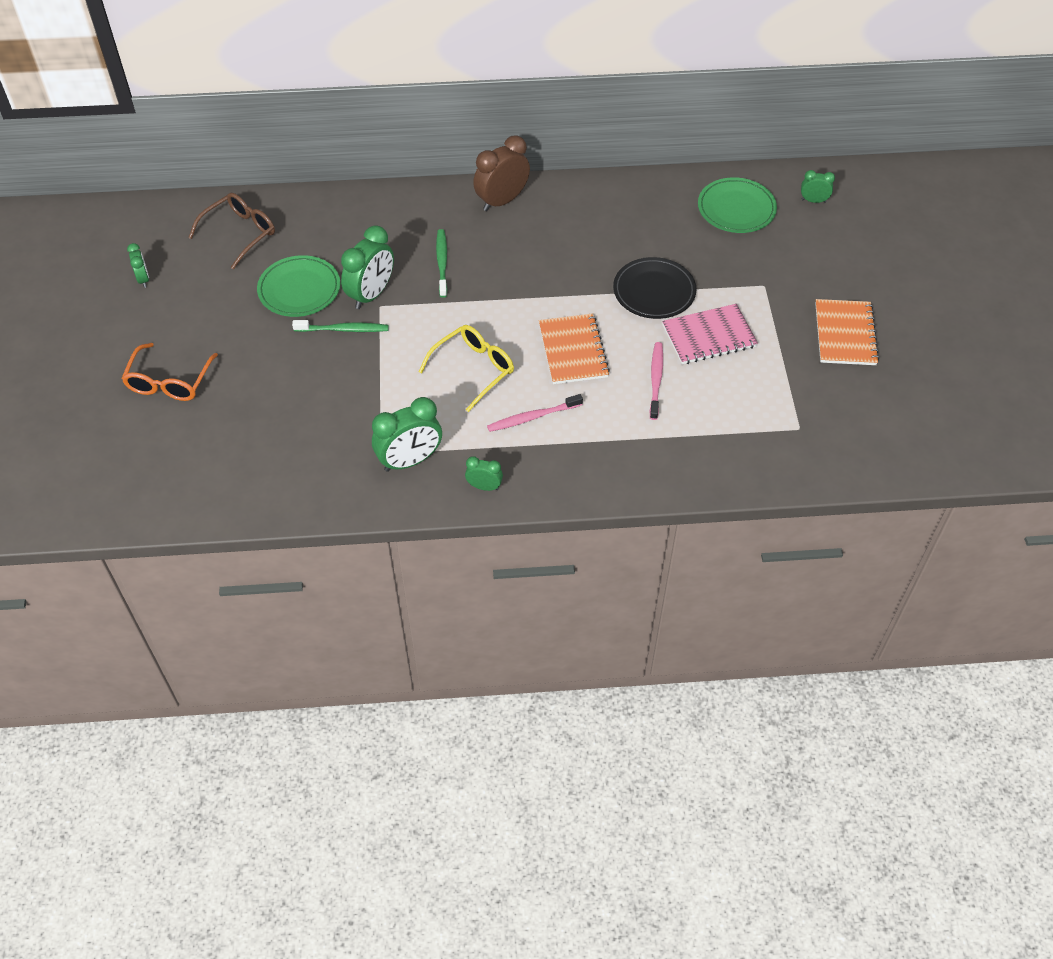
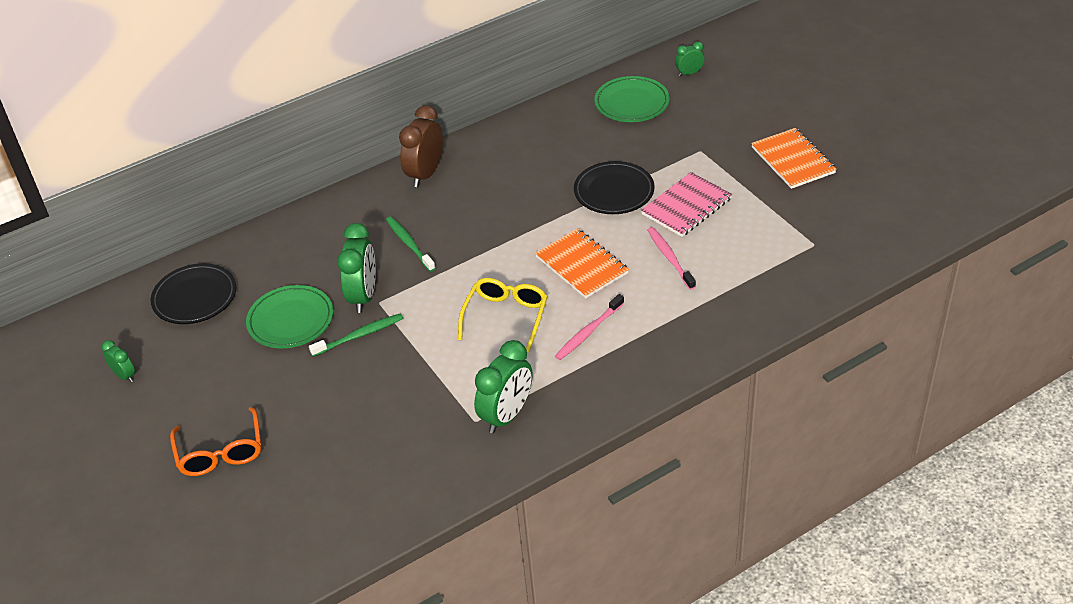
camera: 25 degrees left, 10 degrees down
brown glasses [188,193,275,269] -> black plate [150,263,236,324]
green clock [465,456,503,491] -> none

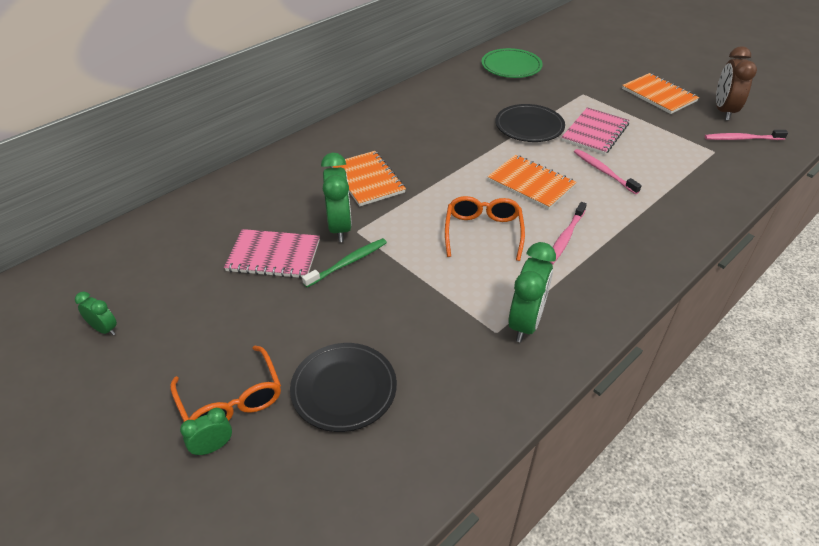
camera: 15 degrees left, 0 degrees up
black plate [150,263,236,324] -> black plate moved to [290,343,397,432]
green plate [246,285,333,348] -> pink notebook [224,229,320,279]
green toothbrush [386,217,436,272] -> orange notebook [331,151,406,206]
brown clock [399,105,443,187] -> brown clock moved to [716,46,757,120]
yellow glasses [458,278,548,352] -> orange glasses [445,196,525,261]
green clock [675,41,705,76] -> green clock moved to [180,408,232,456]
none -> pink toothbrush [705,130,788,140]

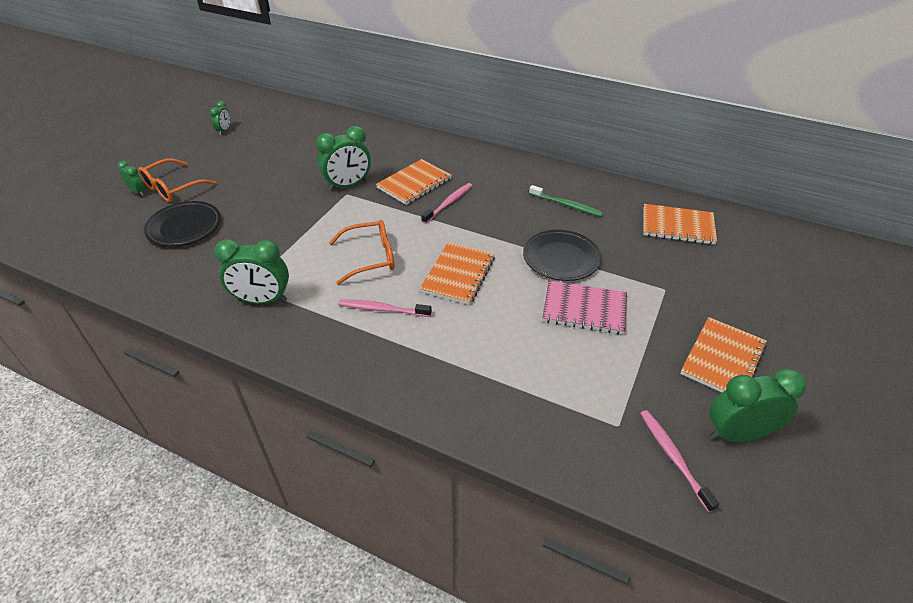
camera: 70 degrees right, 0 degrees up
pink notebook [224,229,320,279] -> none
green toothbrush [302,238,387,287] -> green toothbrush moved to [529,185,604,217]
green plate [482,48,543,78] -> orange notebook [643,204,717,245]
pink toothbrush [574,149,642,194] -> pink toothbrush moved to [421,183,473,224]
brown clock [716,46,757,120] -> green clock [709,369,807,442]

